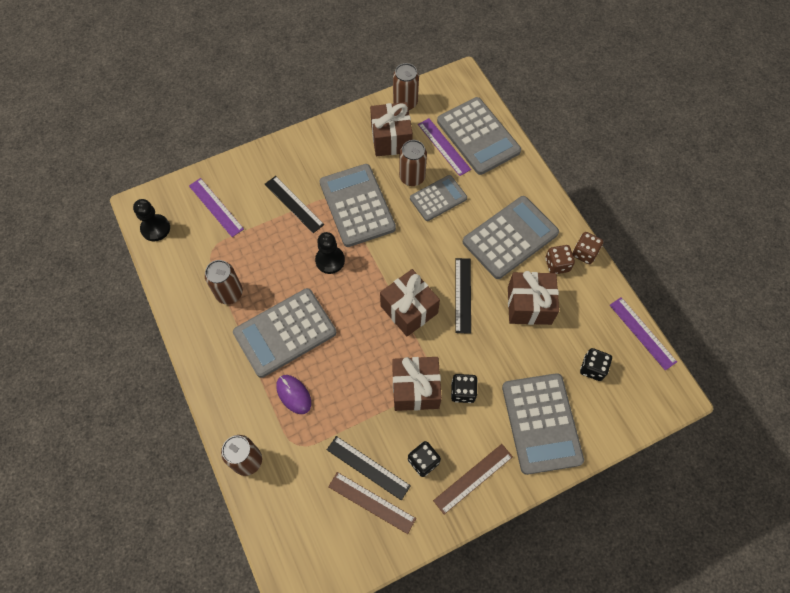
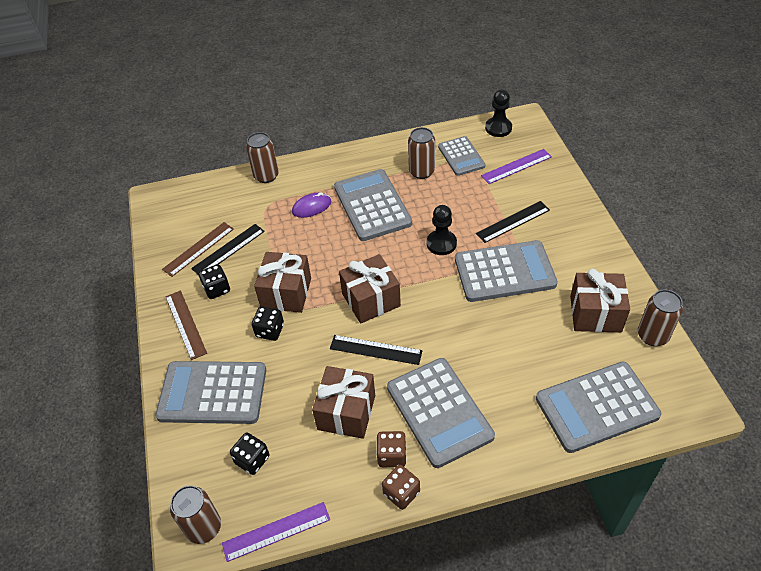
camera: 105 degrees right, 15 degrees down
brown can [399,140,427,186] -> brown can moved to [170,485,221,544]
grey calculator [410,175,467,221] -> grey calculator moved to [438,136,485,176]
purple ruler [418,118,471,176] -> none

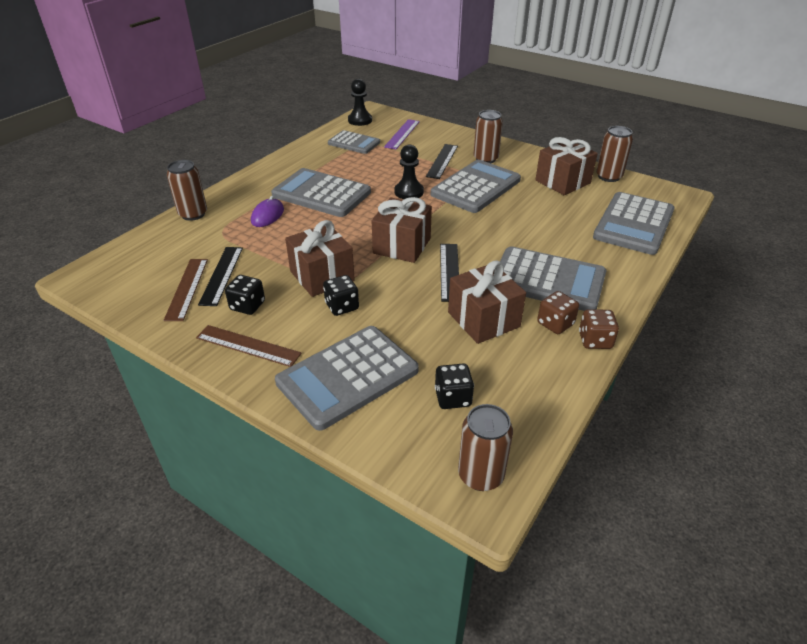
camera: 45 degrees left, 10 degrees down
purple ruler [222,502,330,562] -> none
black ruler [330,335,422,365] -> black ruler turned 60 degrees counterclockwise [440,244,459,302]
brown can [408,127,435,179] -> brown can moved to [474,110,503,163]

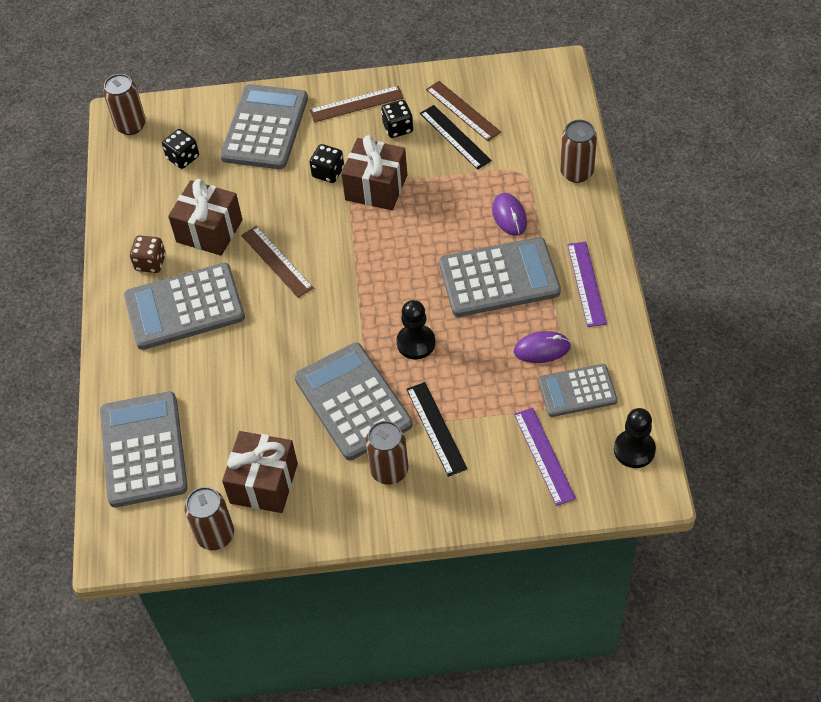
camera: 145 degrees right, 15 degrees up
brown gift [372,197,432,263] -> none
grey calculator [431,160,521,213] -> grey calculator turned 150 degrees clockwise [294,343,413,460]
black ruler [440,244,459,302] -> brown ruler [241,226,313,298]
brown dice [579,309,619,349] -> none
none -> purple mouse [514,331,571,363]
none -> purple ruler [567,242,607,327]

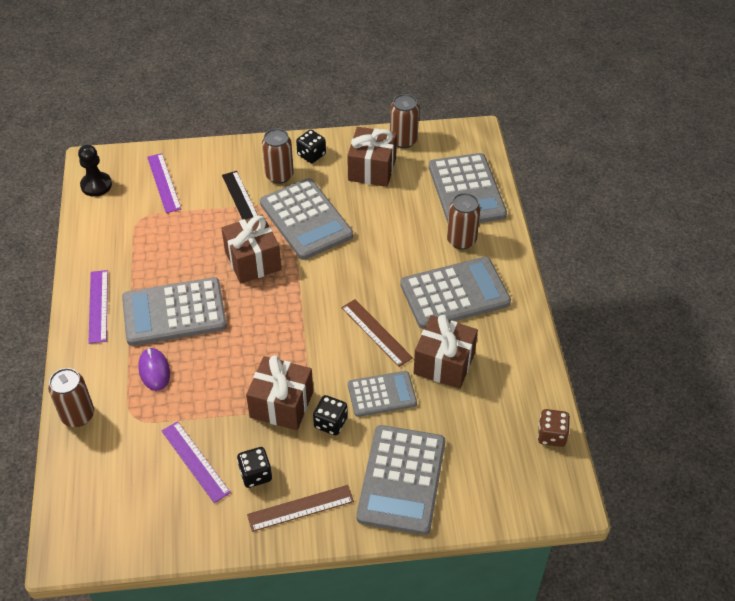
camera: 175 degrees right, 5 degrees down
brown can [103,74,146,135] -> brown can moved to [447,193,480,249]
brown dice [130,235,166,273] -> brown dice moved to [538,409,570,447]
black dice [162,129,199,169] -> black dice moved to [296,130,326,163]
black pawn [396,300,435,359] -> brown gift [221,214,282,284]
black ruler [420,105,492,170] -> purple ruler [162,421,231,503]
brown ruler [426,81,501,141] -> none
purple mouse [514,331,571,363] -> none
grey calculator [538,364,617,417] -> grey calculator moved to [348,371,417,417]

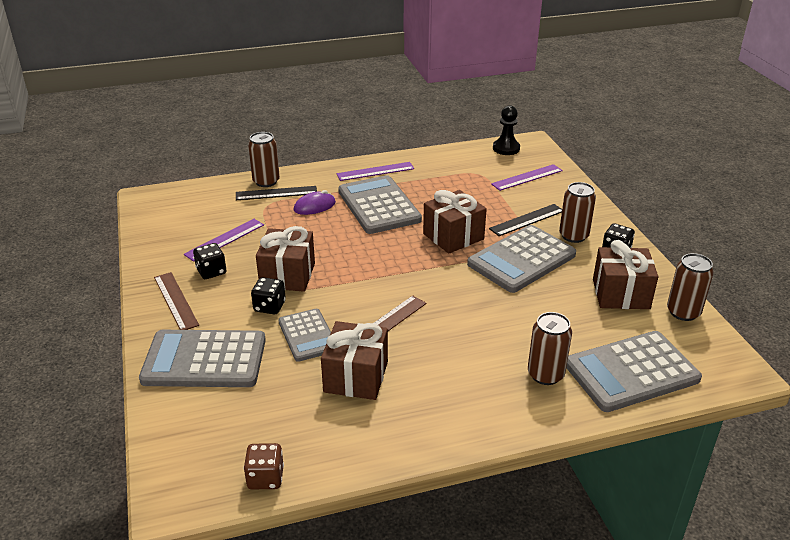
camera: 80 degrees right, 15 degrees down
grey calculator [400,257,511,329] -> none
none -> black ruler [236,186,317,200]

